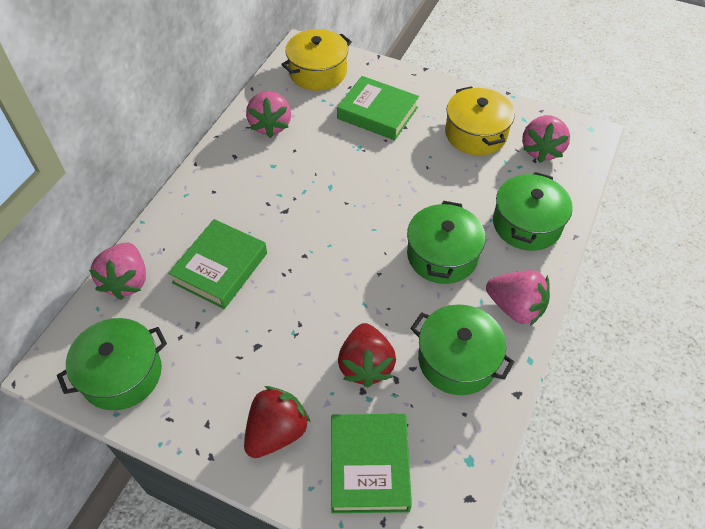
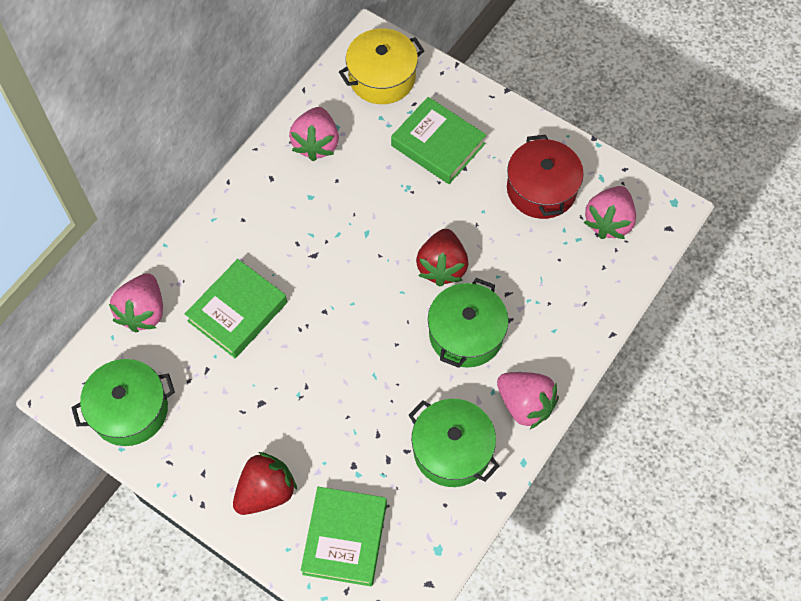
camera: 10 degrees right, 10 degrees up
red strawberry [338,323,396,388] -> red strawberry moved to [416,229,468,287]
yellow pot [445,86,515,155] -> red pot [507,135,584,219]
green pot [493,172,573,251] -> none

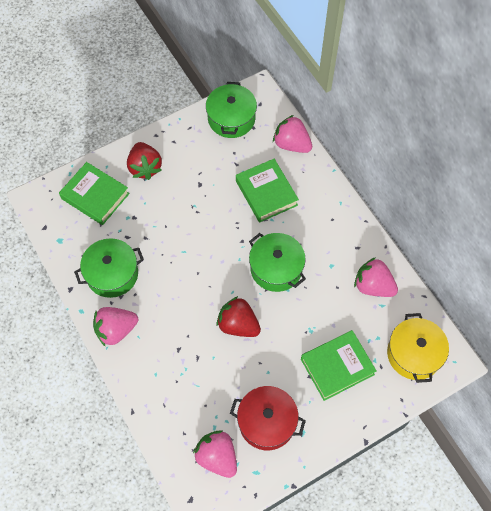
camera: 115 degrees right, 0 degrees up
green pot [428,278,509,368] -> green pot moved to [249,233,306,292]

